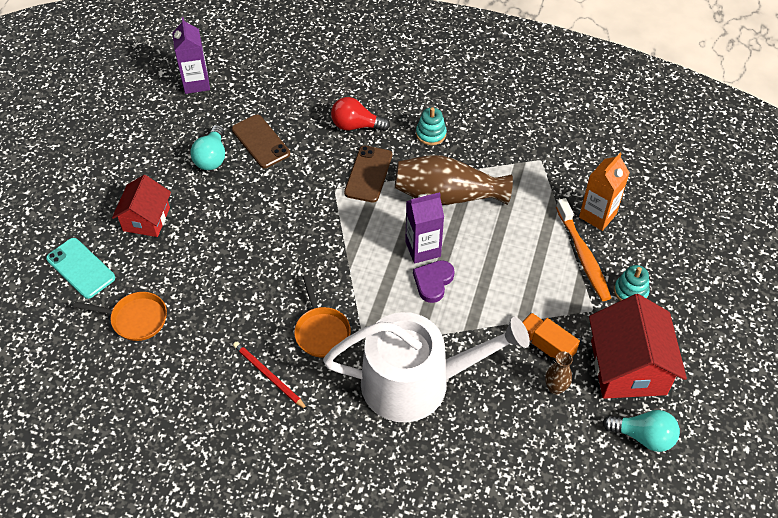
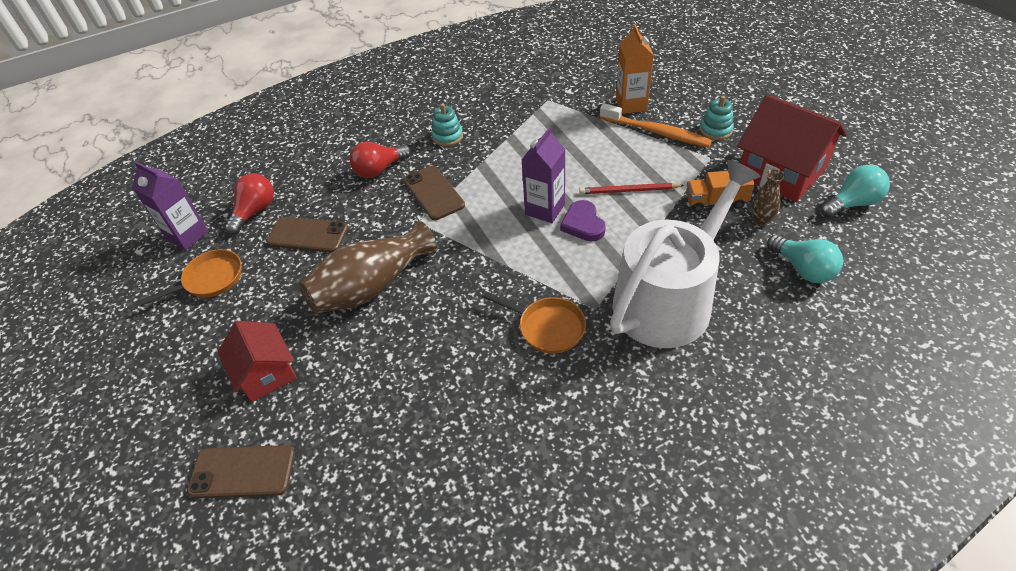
camera: 40 degrees left, 5 degrees down
turquoise phone [46,238,115,299] -> brown phone [187,445,295,499]
orange pan [73,292,167,341] -> orange pan moved to [138,249,242,306]
turquoise light bulb [191,125,225,170] -> turquoise light bulb moved to [767,235,843,283]
red pencil [233,342,308,410] -> red pencil moved to [579,183,684,194]
brown vase [395,155,513,205] -> brown vase moved to [299,221,437,313]
none -> red light bulb [225,173,274,235]

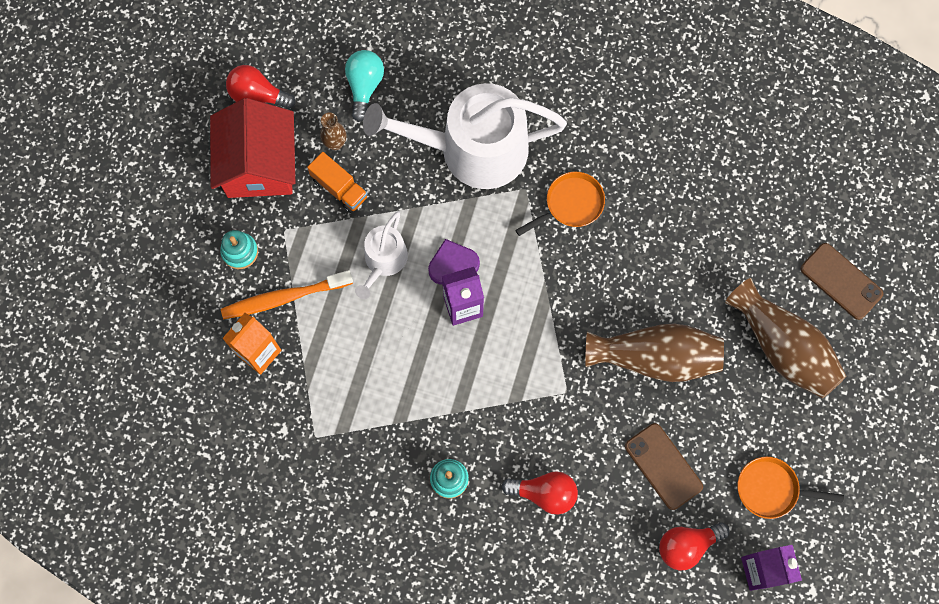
camera: 140 degrees left, 25 degrees up
red house [218,321,297,402] -> brown vase [725,278,846,398]
brown phone [403,166,465,220] -> none
orange pan [482,292,586,354] -> orange pan turned 75 degrees clockwise [515,172,605,236]
purple heart [560,200,606,242] -> purple heart turned 135 degrees counterclockwise [428,239,480,285]
red pencil [579,183,684,194] -> white watering can [355,211,408,299]
orange toothbrush [600,103,713,148] -> orange toothbrush turned 90 degrees counterclockwise [221,270,353,319]
turquoise light bulb [821,165,890,218] -> red light bulb [226,65,296,109]

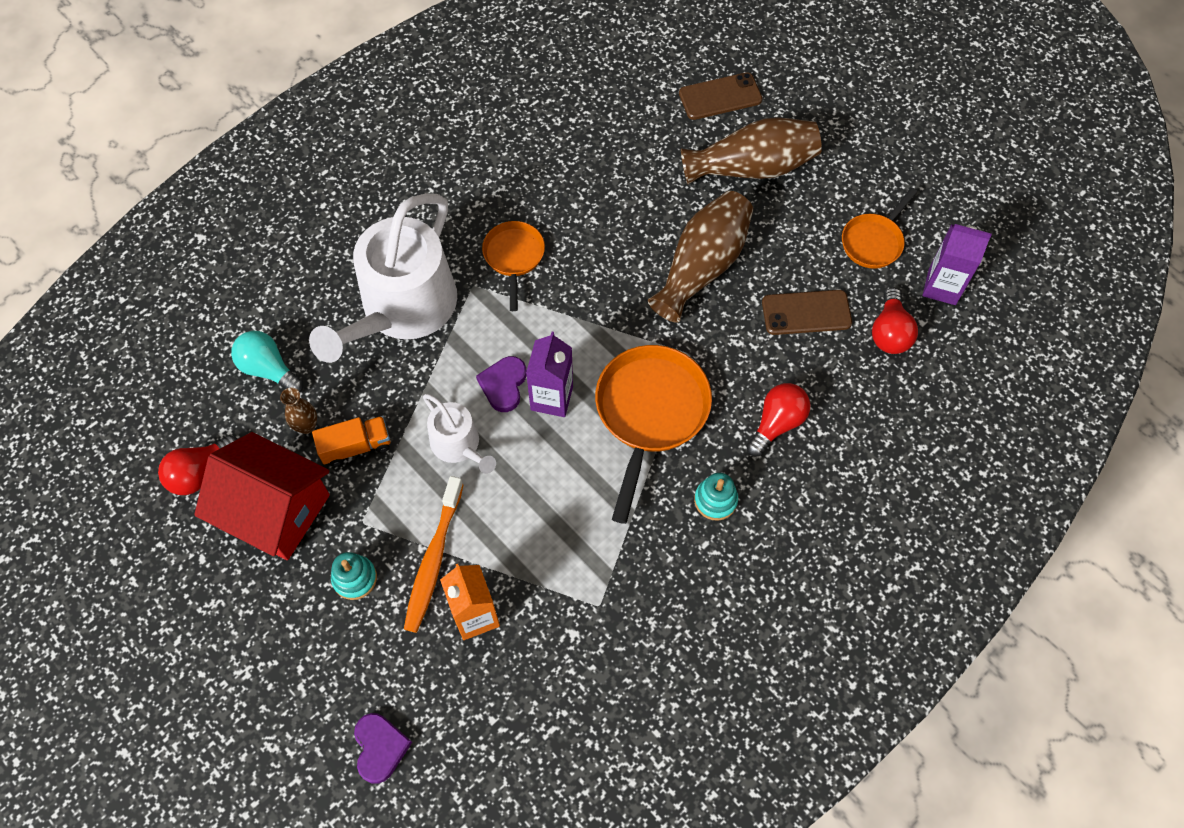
camera: 60 degrees left, 10 degrees down
none -> purple heart [354,713,412,784]
none -> orange pan [595,345,712,524]

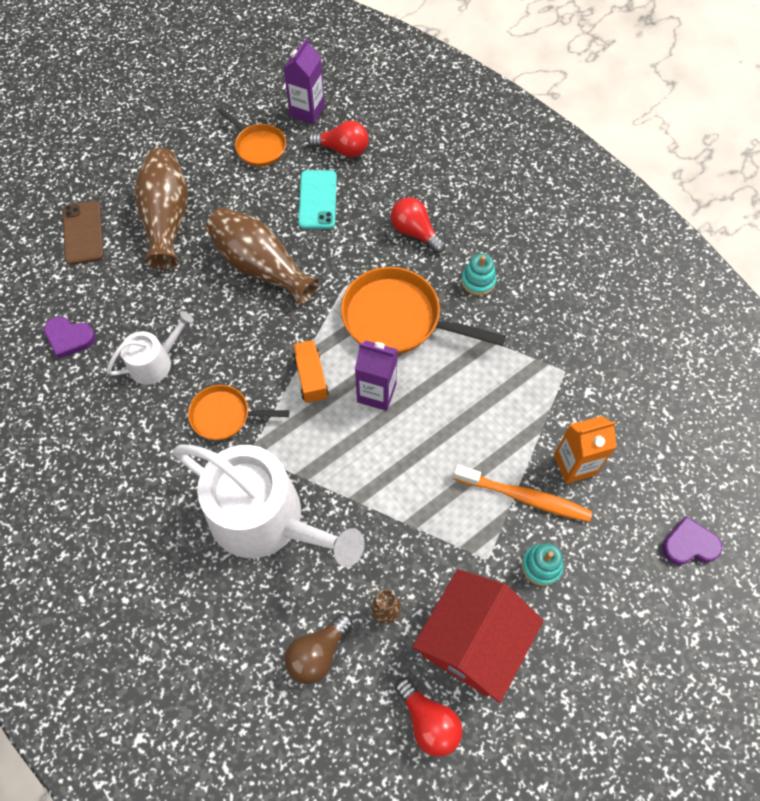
camera: 85 degrees left, 0 degrees up
turquoise light bulb [231,331,303,392] -> brown light bulb [284,613,353,684]
orange truck [312,416,390,467] -> orange truck moved to [293,340,329,403]
white watering can [423,394,496,474] -> white watering can moved to [107,311,194,385]
purple heart [476,356,527,412] -> purple heart moved to [44,317,96,359]
brown phone [762,290,852,335] -> turquoise phone [298,170,337,229]

